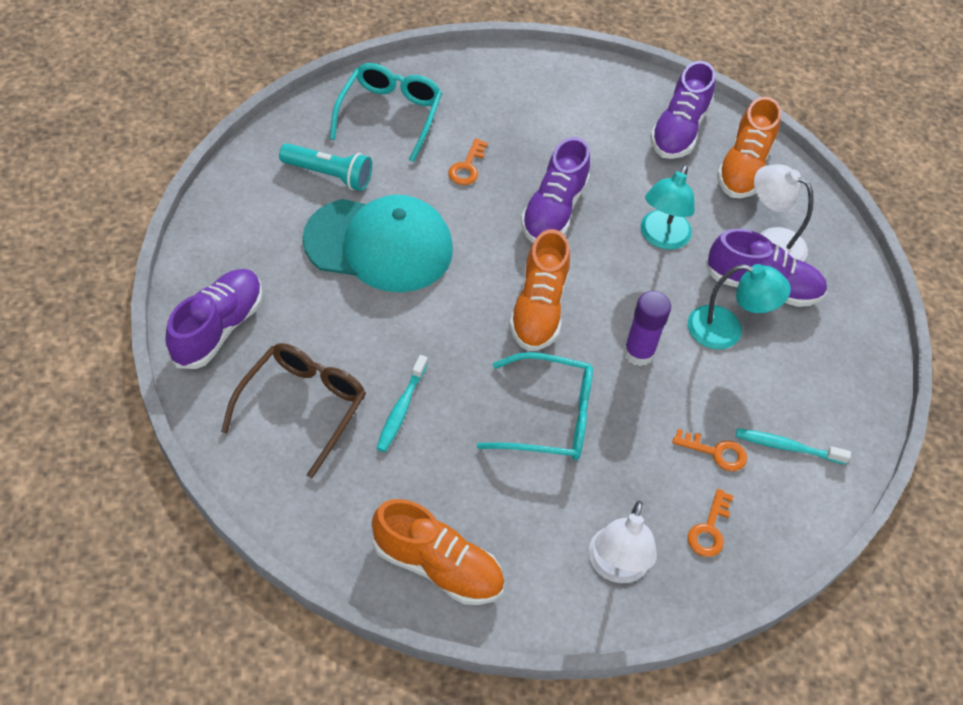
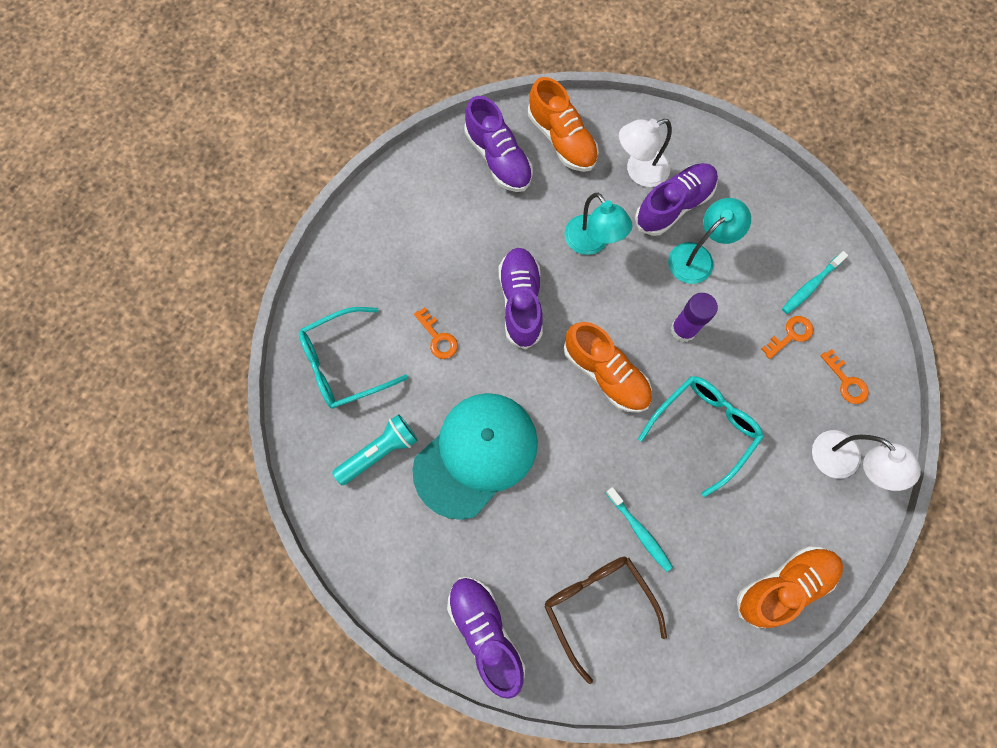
camera: 50 degrees left, 20 degrees up
turquoise glasses [330,63,442,162] -> turquoise glasses turned 75 degrees counterclockwise [299,307,408,409]
purple shoe [521,137,590,243] -> purple shoe turned 150 degrees counterclockwise [499,248,543,350]

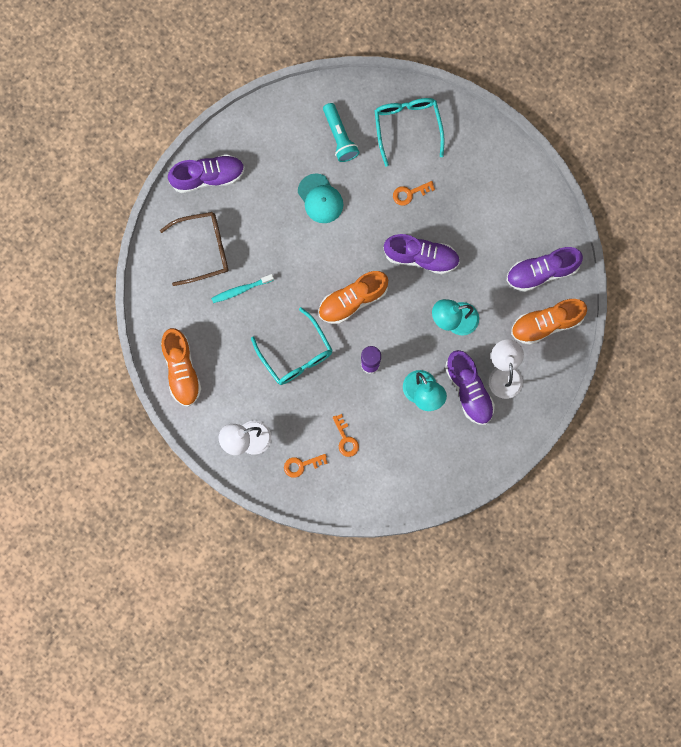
camera: 105 degrees right, 5 degrees up
turquoise cap [412,393,538,520] -> turquoise cap [298,174,343,223], size x0.56
turquoise toothbrush [782,251,848,314] -> none

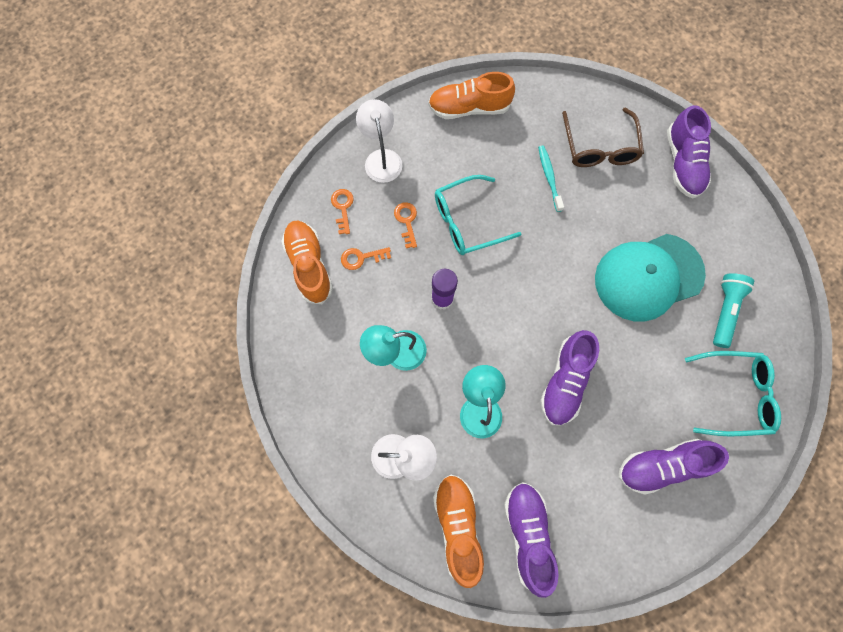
camera: 100 degrees right, 5 degrees down
turquoise cap [298,174,343,223] -> turquoise cap [595,234,706,322], size x1.78
orange shoe [318,271,388,324] -> orange shoe moved to [282,221,333,304]
turquoise flashlight [323,103,360,162] -> turquoise flashlight turned 120 degrees clockwise [713,273,754,348]
orange key [393,181,435,206] -> orange key moved to [394,202,417,248]
purple shoe [445,350,495,425] -> purple shoe moved to [618,439,729,494]

